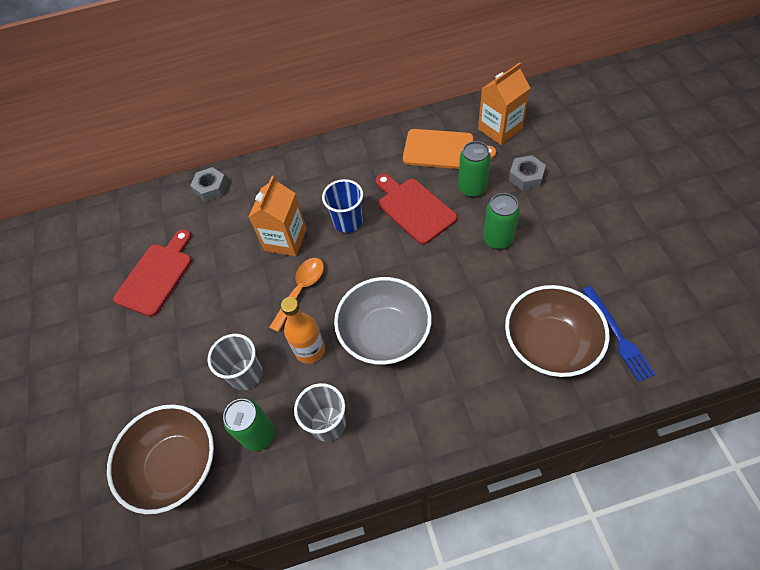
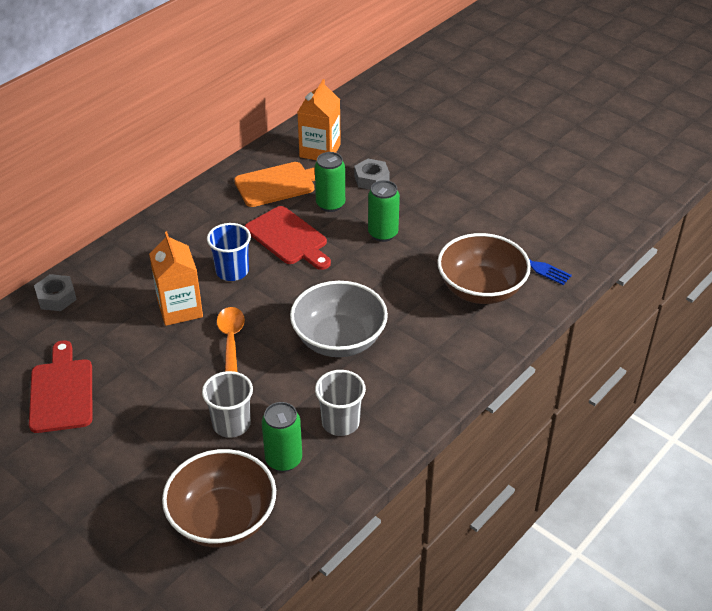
camera: 40 degrees left, 15 degrees down
orange bottle [281,297,325,364] -> none
red cutting board [376,174,457,245] -> red cutting board turned 150 degrees counterclockwise [245,206,331,270]

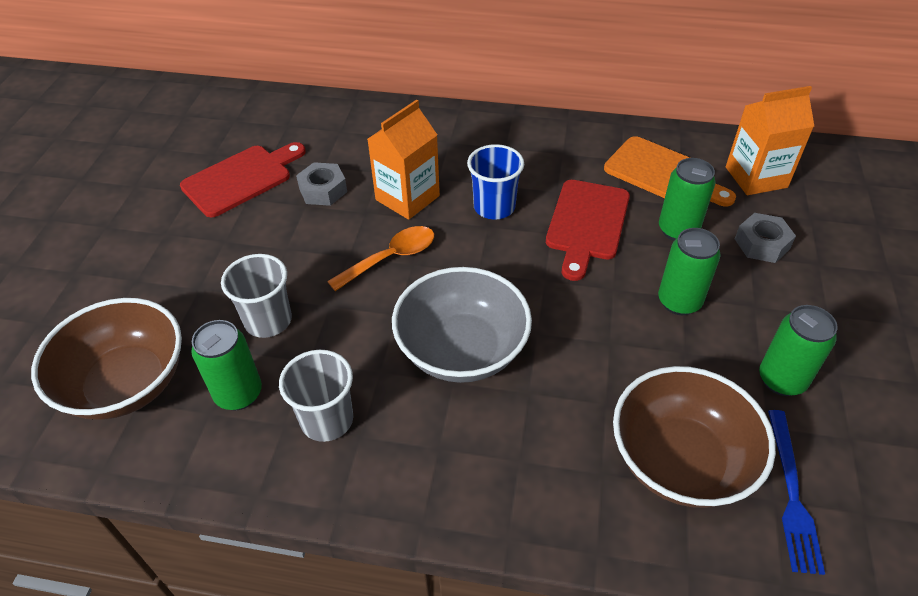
camera: 60 degrees right, 5 degrees up
grey nut [34,274,77,311] -> grey nut moved to [296,162,347,206]
none -> green can [759,305,838,396]

